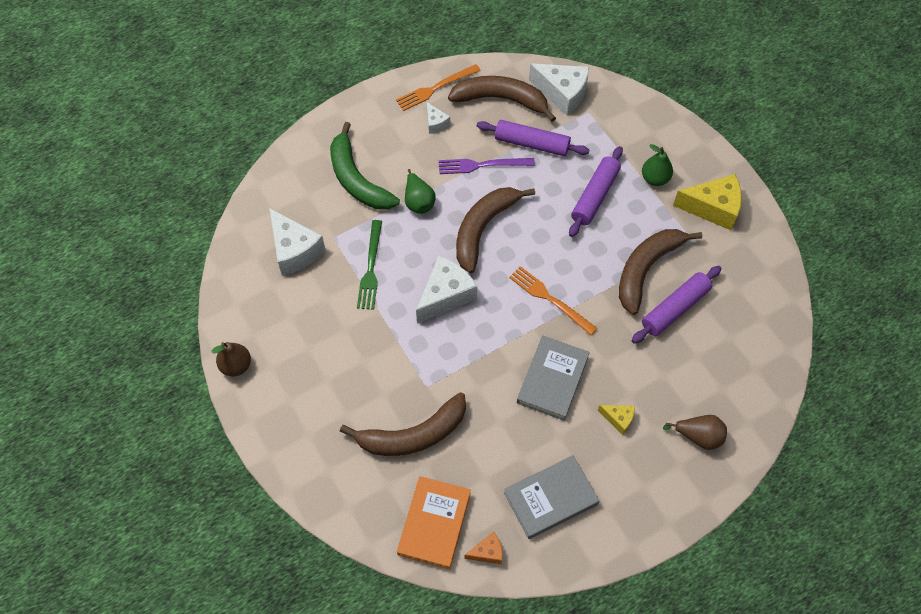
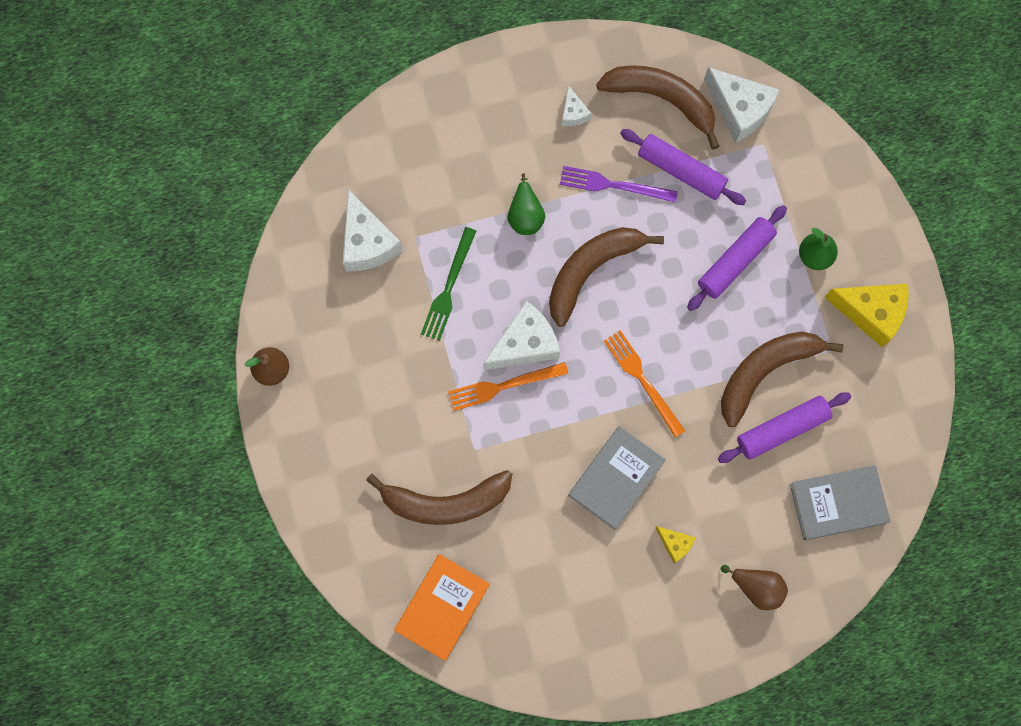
camera: 15 degrees right, 15 degrees up
green banana [330,122,400,209] -> none
orange fork [396,64,481,111] -> orange fork moved to [448,362,568,411]
orange cheese [465,532,502,564] -> none
grey book [504,455,599,539] -> grey book moved to [790,465,890,540]

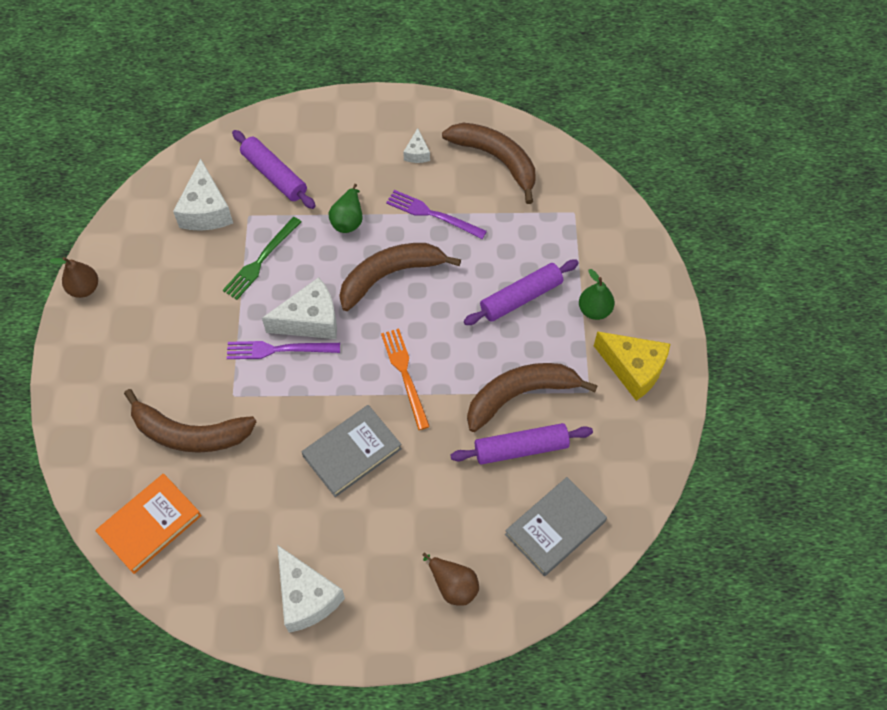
camera: 15 degrees right, 15 degrees down
orange fork [448,362,568,411] -> purple fork [227,341,340,359]
purple rolling pin [620,129,746,205] -> purple rolling pin moved to [232,130,316,209]
yellow cheese [655,526,696,563] -> none
white cheese [704,67,779,143] -> white cheese moved to [277,545,345,633]
grey book [790,465,890,540] -> grey book turned 45 degrees counterclockwise [505,477,607,576]

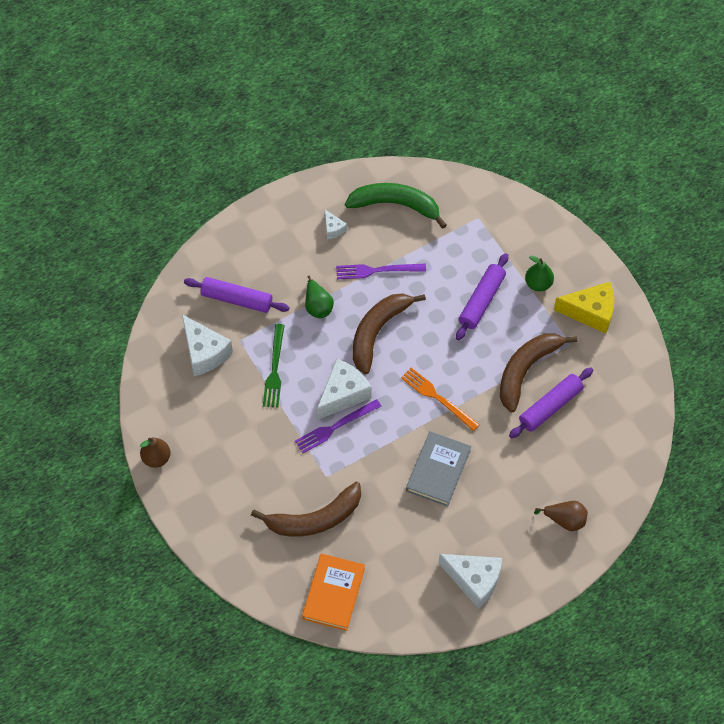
camera: 30 degrees left, 0 degrees up
brown banana [442,123,536,204] -> green banana [345,183,447,228]
grey book [505,477,607,576] -> none

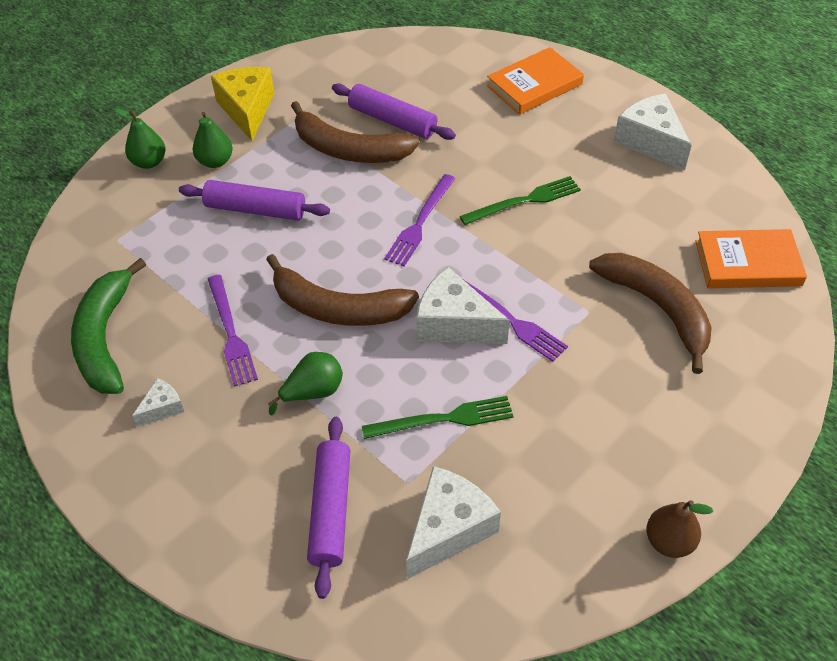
camera: 105 degrees left, 10 degrees down
orange fork [401,368,480,431] -> purple fork [384,174,456,267]
grey book [406,431,471,507] -> green fork [460,176,581,225]
white cheese [439,554,502,609] -> white cheese turned 45 degrees counterclockwise [614,94,692,170]
brown pear [534,501,588,531] -> orange book [487,47,584,115]
none -> green pear [115,109,165,169]

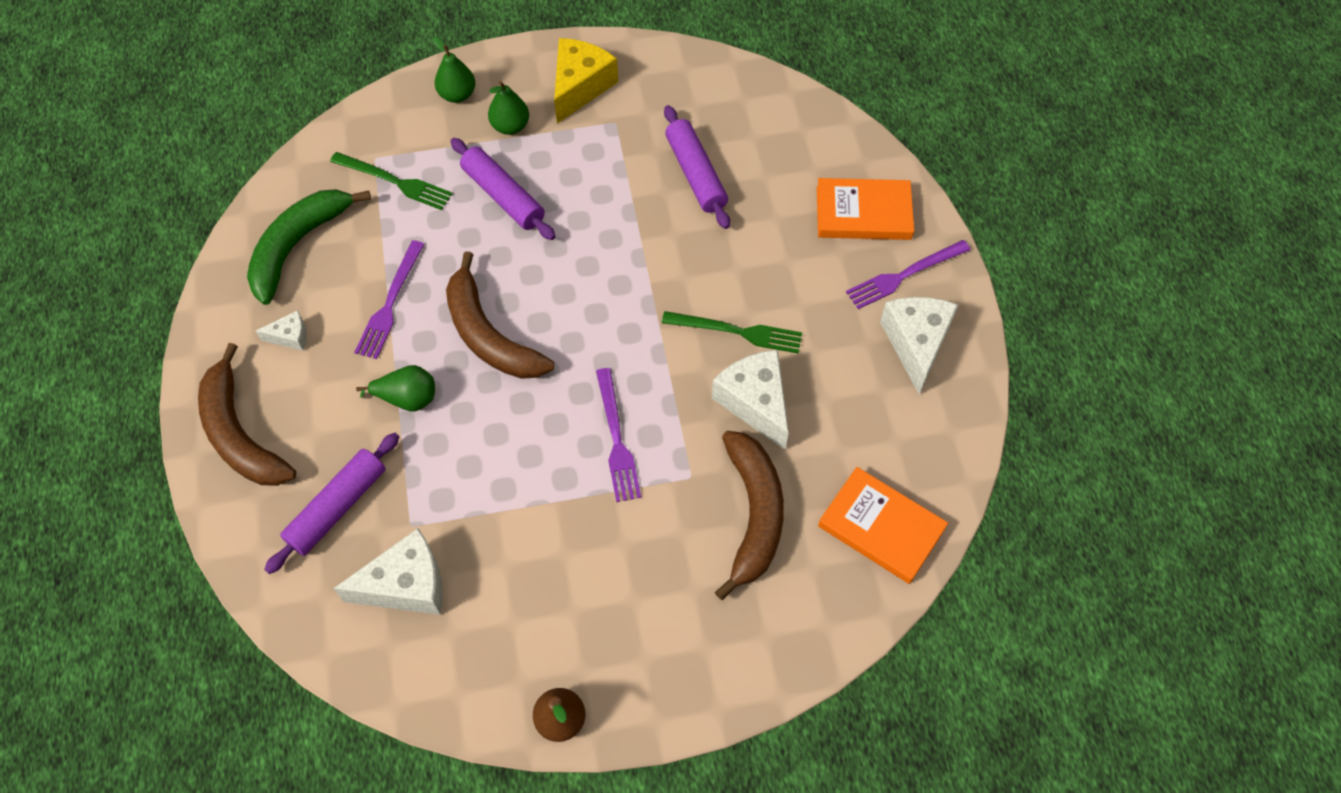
camera: 35 degrees right, 10 degrees up
brown banana [291,101,420,163] -> brown banana moved to [198,343,296,486]
green fork [362,396,514,439] -> green fork moved to [330,152,453,210]
purple fork [384,174,456,267] -> purple fork moved to [846,240,970,309]
white cheese [416,267,510,344] -> white cheese moved to [712,350,789,450]

